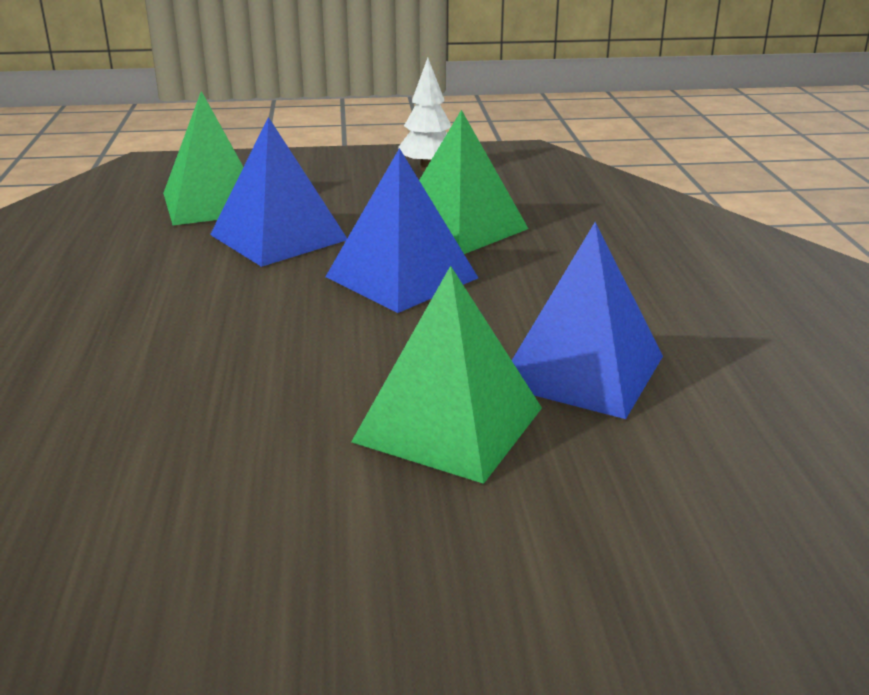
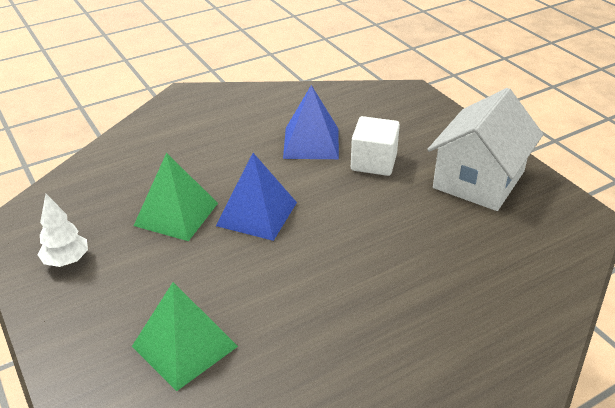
camera: 115 degrees left, 10 degrees up
blue pyramid [210,117,347,267] -> none
green pyramid [351,266,542,484] -> white cube [351,116,400,176]
none -> white house [427,88,543,211]

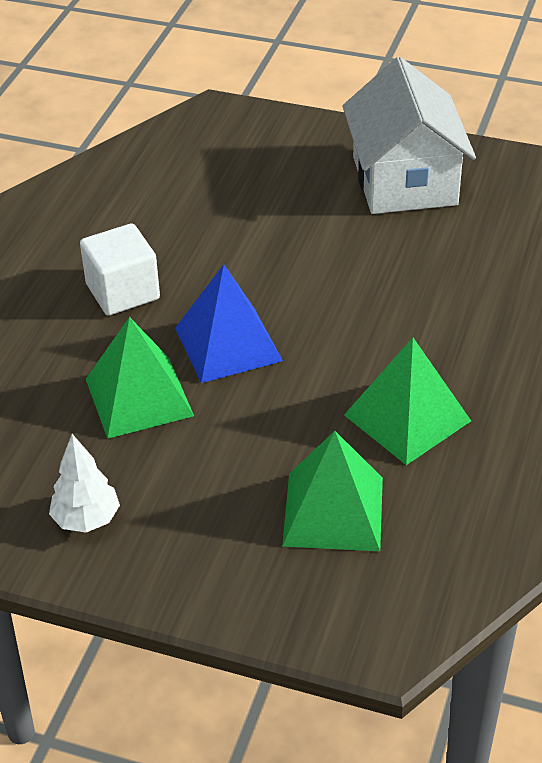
camera: 40 degrees left, 5 degrees up
blue pyramid [283,85,339,159] -> none
white cube [351,116,400,176] -> white cube moved to [80,223,160,316]
none -> green pyramid [344,337,471,465]

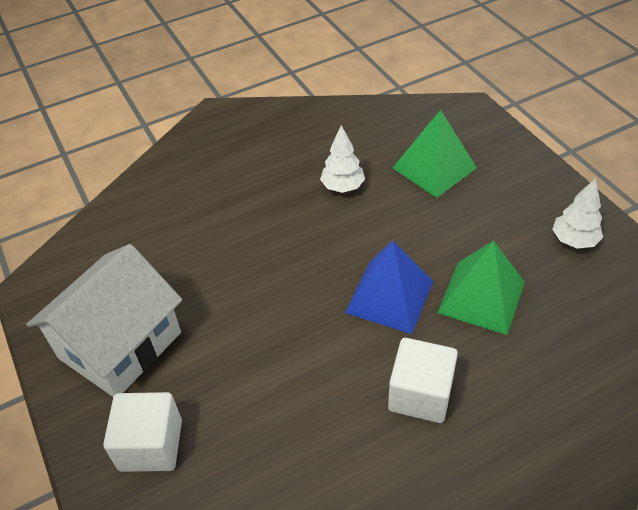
camera: 135 degrees left, 5 degrees up
green pyramid [344,337,471,465] -> white tree [320,125,365,193]
none -> white cube [103,392,182,472]

